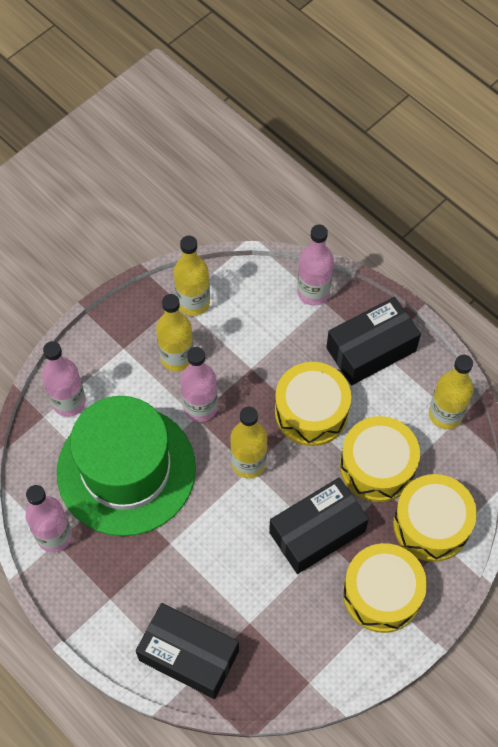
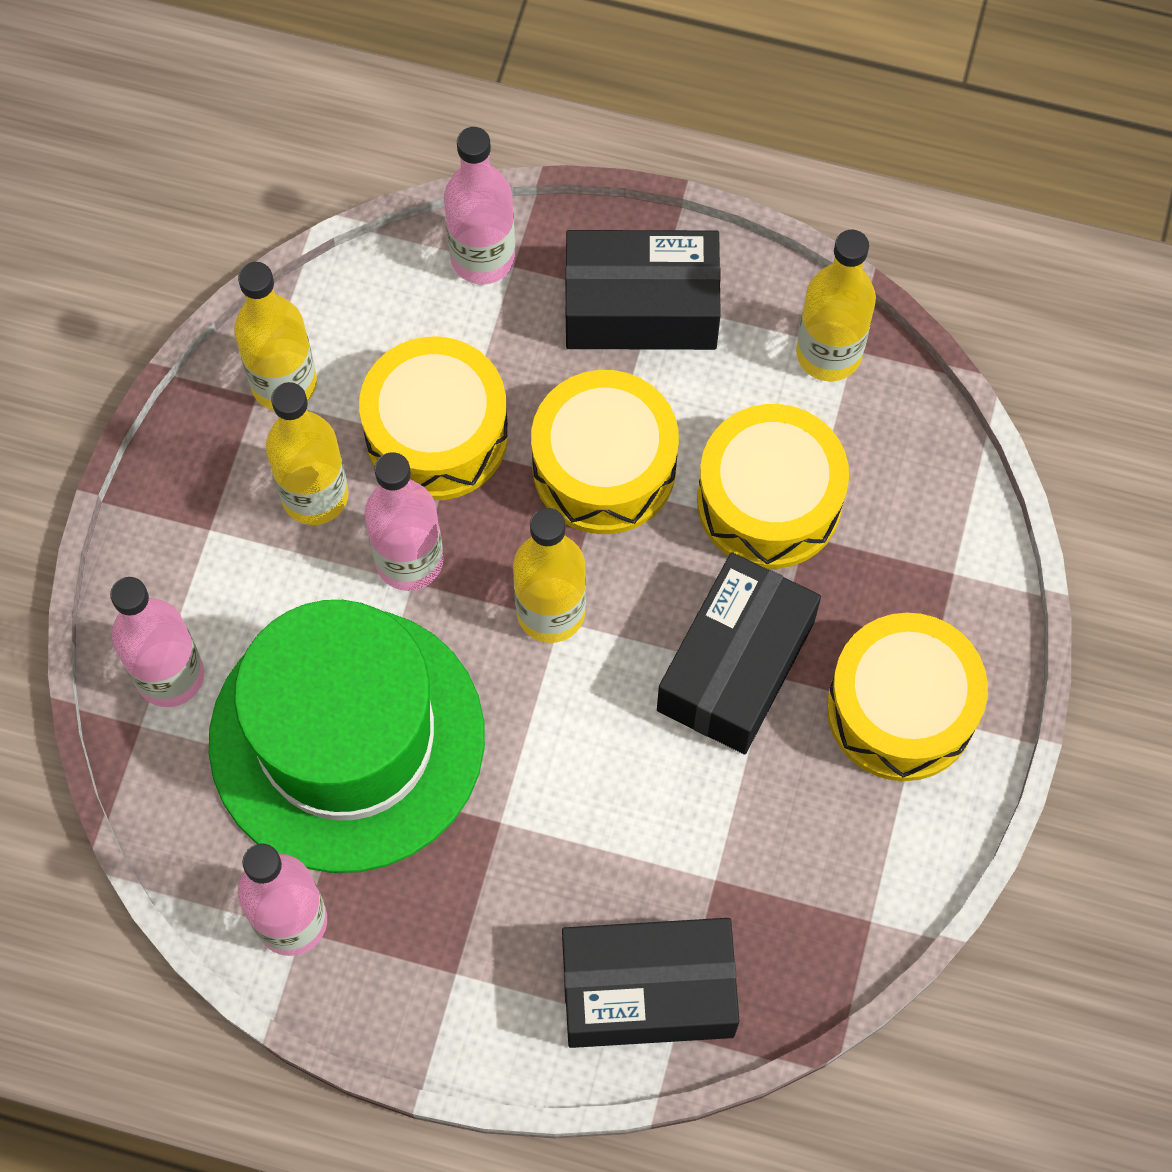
camera: 30 degrees left, 5 degrees up
black box [326,297,421,385] -> black box turned 60 degrees clockwise [565,230,721,350]
yellow drum [393,474,477,562] -> yellow drum moved to [359,336,508,500]

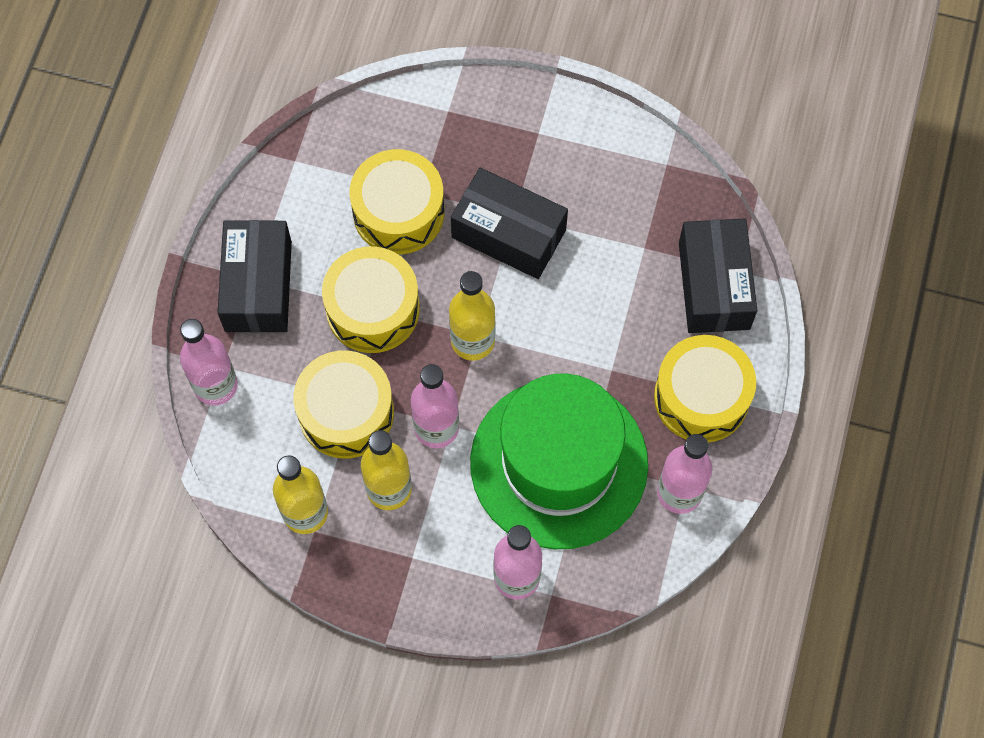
camera: 90 degrees left, 0 degrees up
yellow bottle [796,230,876,381] -> none
yellow drum [827,613,988,781] -> yellow drum moved to [654,335,756,442]

